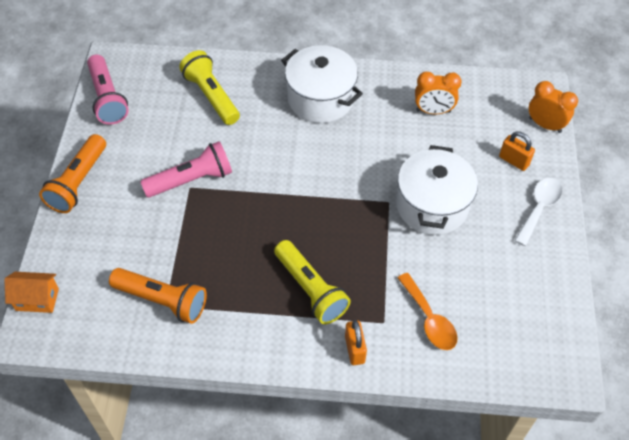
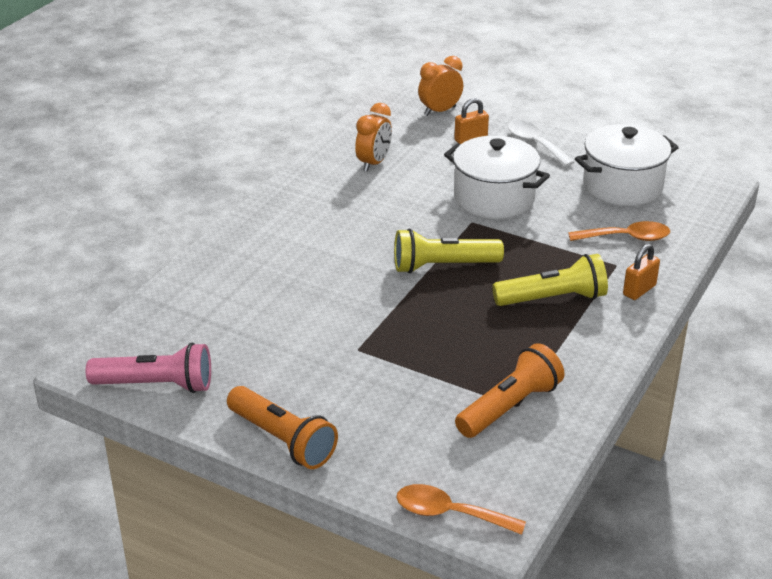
camera: 65 degrees left, 20 degrees down
orange house [4,272,59,313] -> orange spoon [397,484,526,535]
pink flashlight [140,141,232,198] -> none
yellow flashlight [179,50,240,125] -> yellow flashlight moved to [394,229,504,273]
white pot [281,45,363,123] -> white pot moved to [575,124,679,206]
orange padlock [345,320,367,365] -> orange padlock turned 60 degrees counterclockwise [623,244,660,300]

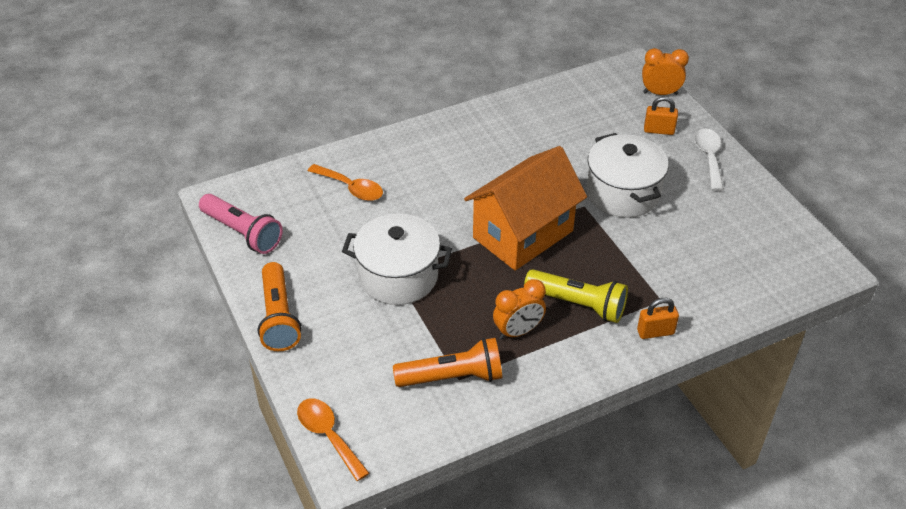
camera: 35 degrees right, 10 degrees up
orange clock [355,103,392,172] -> orange clock moved to [493,279,546,340]
yellow flashlight [394,229,504,273] -> orange house [464,146,587,271]
orange spoon [568,221,670,241] -> orange spoon moved to [308,164,383,201]
white pot [575,124,679,206] -> white pot moved to [342,214,452,305]

